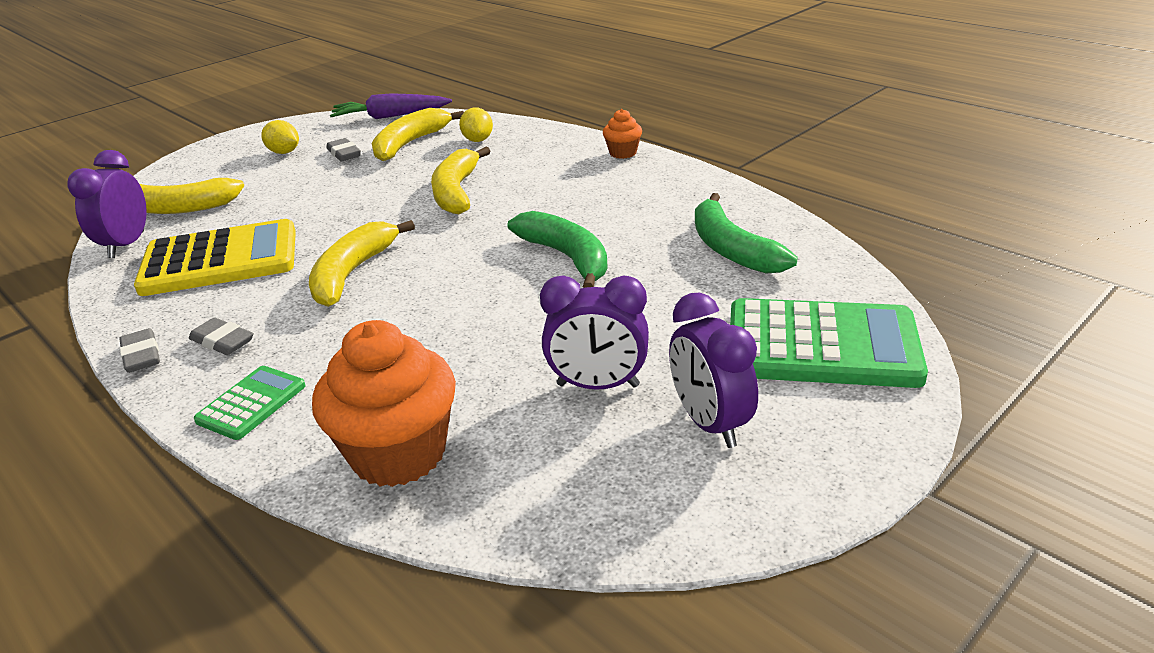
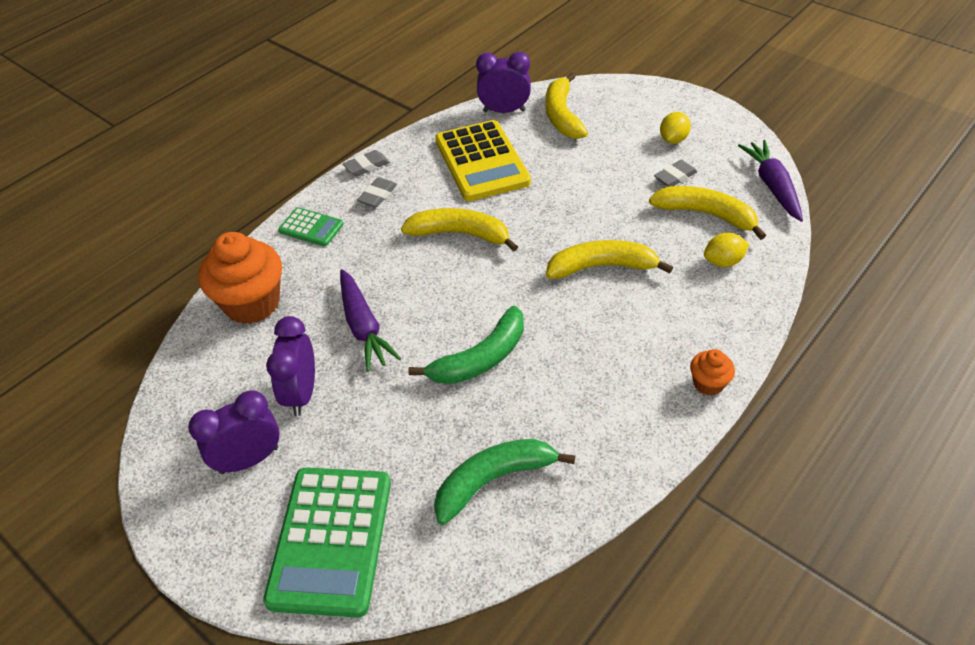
camera: 85 degrees right, 15 degrees up
none -> purple carrot [340,269,401,372]

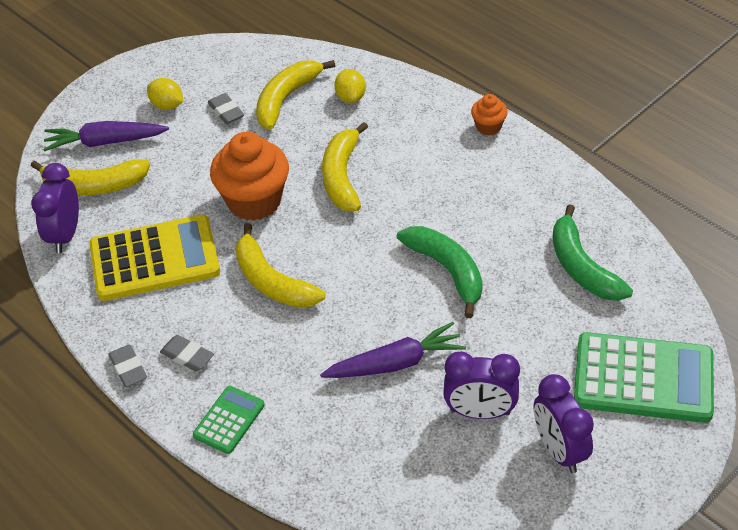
camera: 85 degrees left, 0 degrees up
orange cupcake [198,232,282,324] -> orange cupcake moved to [210,132,289,221]
yellow banana [401,208,518,252] -> yellow banana turned 60 degrees counterclockwise [235,223,325,308]
purple carrot [738,140,803,222] -> purple carrot moved to [43,121,169,151]

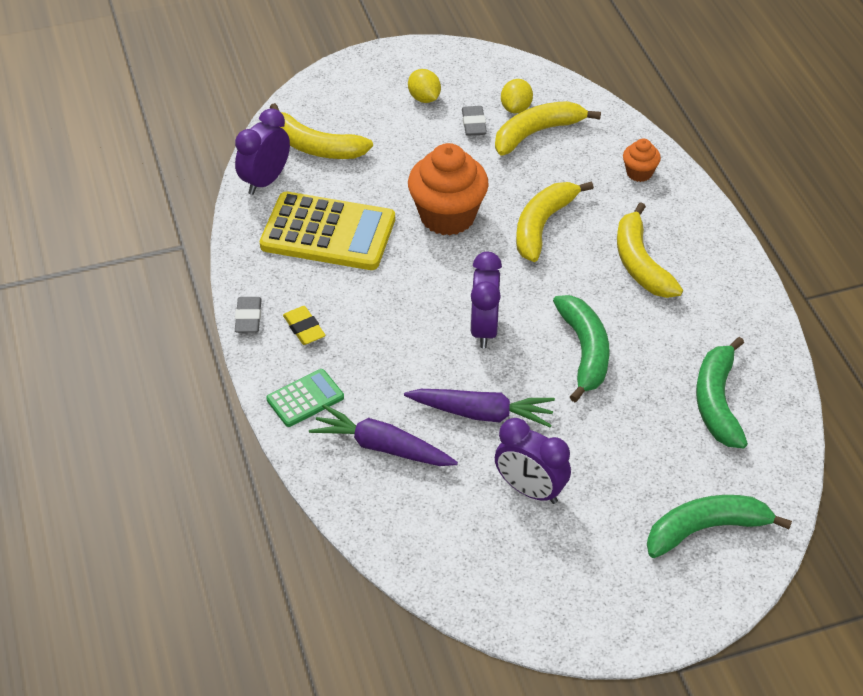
camera: 25 degrees right, 0 degrees up
purple carrot [43,121,169,151] -> purple carrot moved to [309,404,458,466]
grey eraser [160,335,214,371] -> yellow eraser [283,306,326,345]
yellow banana [235,223,325,308] -> yellow banana moved to [617,202,683,298]
yellow lemon [334,69,366,103] -> yellow lemon moved to [501,79,533,113]
orange cupcake [471,94,508,135] -> orange cupcake moved to [623,139,661,182]
purple clock [534,374,594,473] -> purple clock moved to [470,252,502,348]
green calculator [574,332,714,423] -> green banana [647,495,792,558]

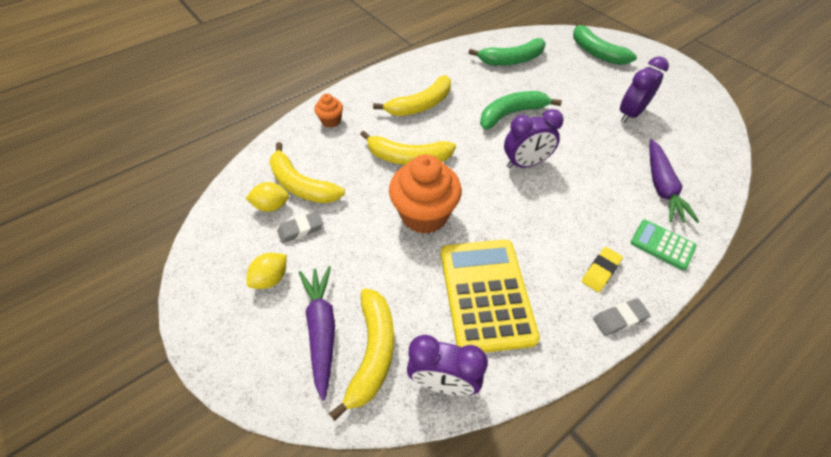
camera: 110 degrees left, 5 degrees up
purple carrot [404,389,555,428] -> purple carrot moved to [299,266,335,400]
purple clock [495,418,571,504] -> purple clock turned 150 degrees counterclockwise [620,56,669,123]

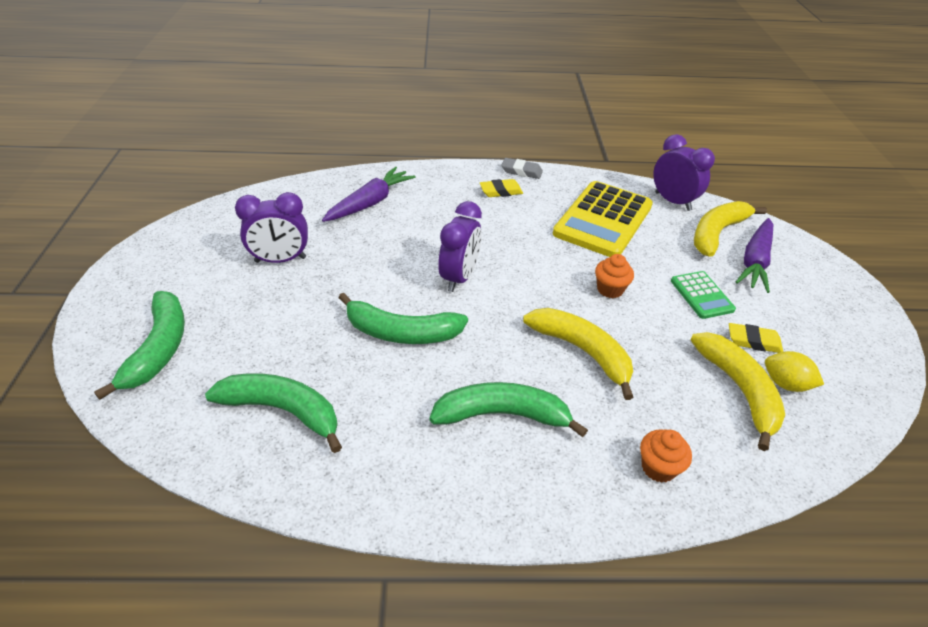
camera: 145 degrees left, 10 degrees down
yellow lemon [246,253,286,289] -> none
grey eraser [277,211,323,243] -> yellow eraser [729,323,783,353]
yellow banana [373,75,451,116] -> green banana [429,382,588,437]
orange cupcake [389,154,462,234] -> orange cupcake [595,254,634,298], size x0.49
purple clock [504,109,564,168] -> purple clock turned 90 degrees clockwise [438,201,482,292]
green calculator [631,219,697,270] -> green calculator moved to [671,271,736,319]

